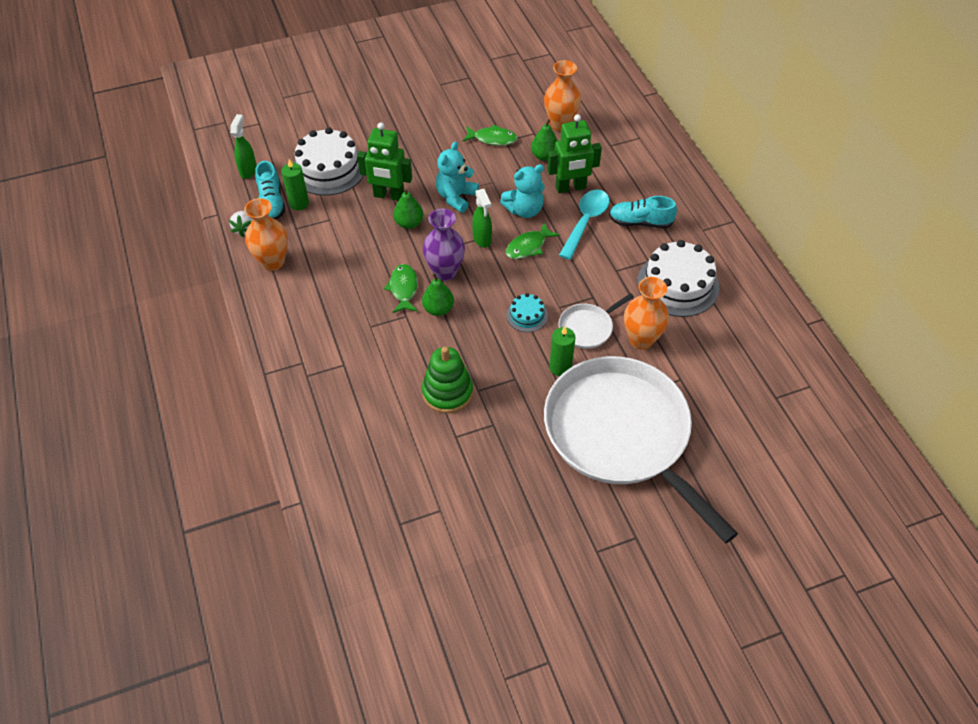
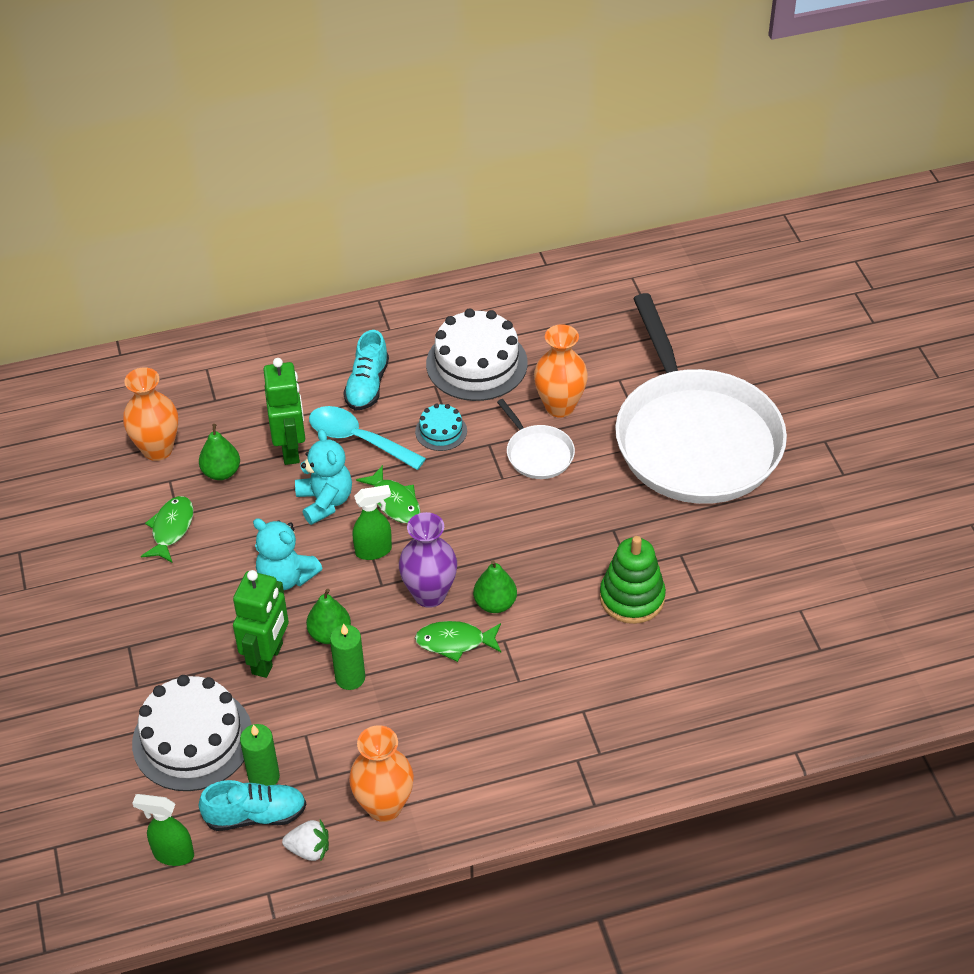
camera: 85 degrees left, 5 degrees down
turquoise cake [507,293,548,332] -> turquoise cake moved to [415,404,467,451]
white pan [544,356,738,543] -> white pan turned 75 degrees counterclockwise [615,293,787,504]
green candle [549,326,575,376] -> green candle moved to [330,624,365,690]

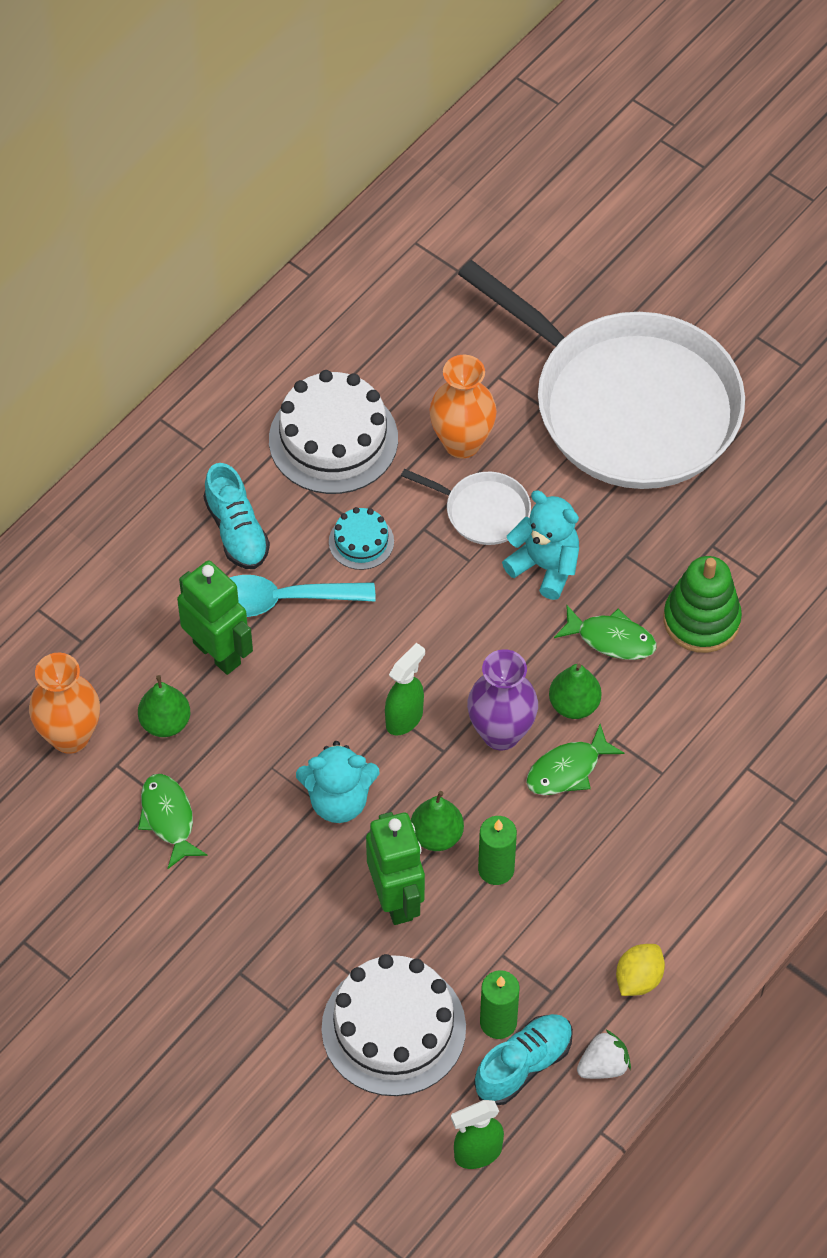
camera: 35 degrees left, 10 degrees up
turquoise teddy bear [295,429,352,525] -> turquoise teddy bear moved to [502,490,579,600]
orange vase [349,725,414,822] -> yellow lemon [616,944,665,996]
green fish [356,465,420,523] -> green fish moved to [554,605,657,660]

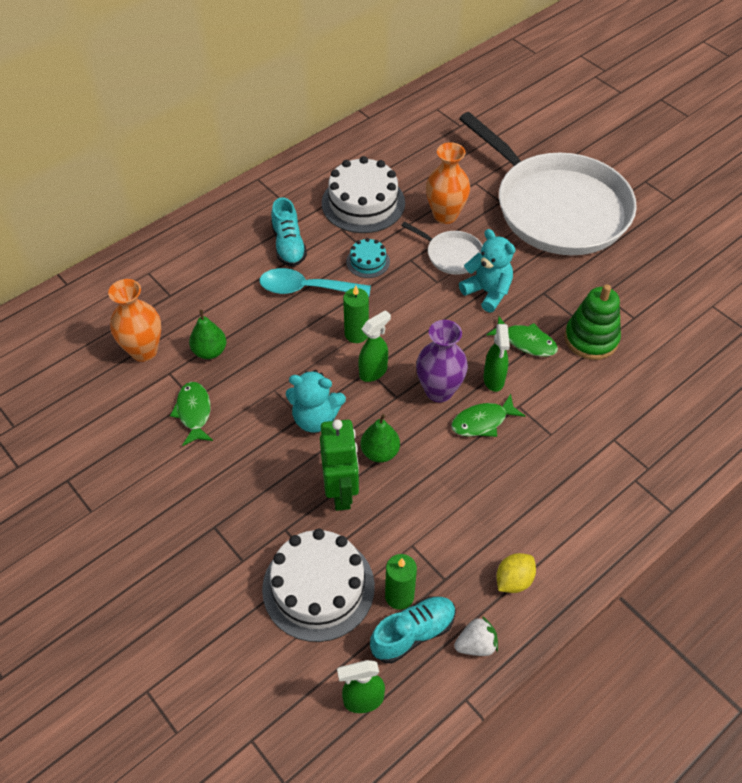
camera: 10 degrees right, 5 degrees down
green robot [177,560,253,675] -> none
green candle [478,816,517,885] -> green candle moved to [343,285,369,343]
green pear [549,664,602,719] -> green spray bottle [483,324,510,392]

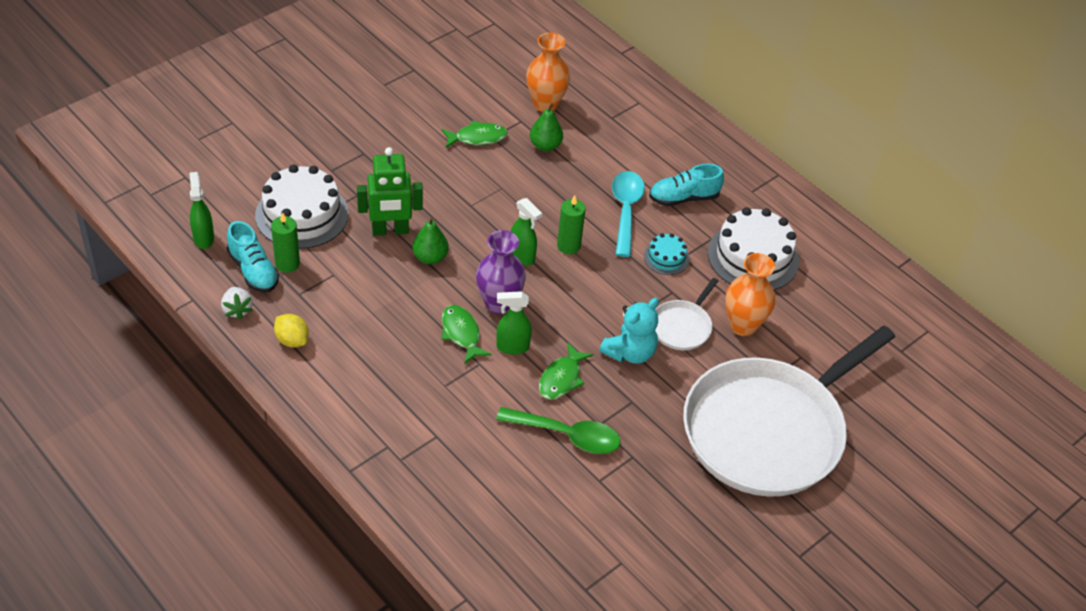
camera: 85 degrees right, 5 degrees down
turquoise teddy bear [286,370,346,432] -> none
green stacking toy [564,284,621,360] -> green spoon [496,407,620,454]

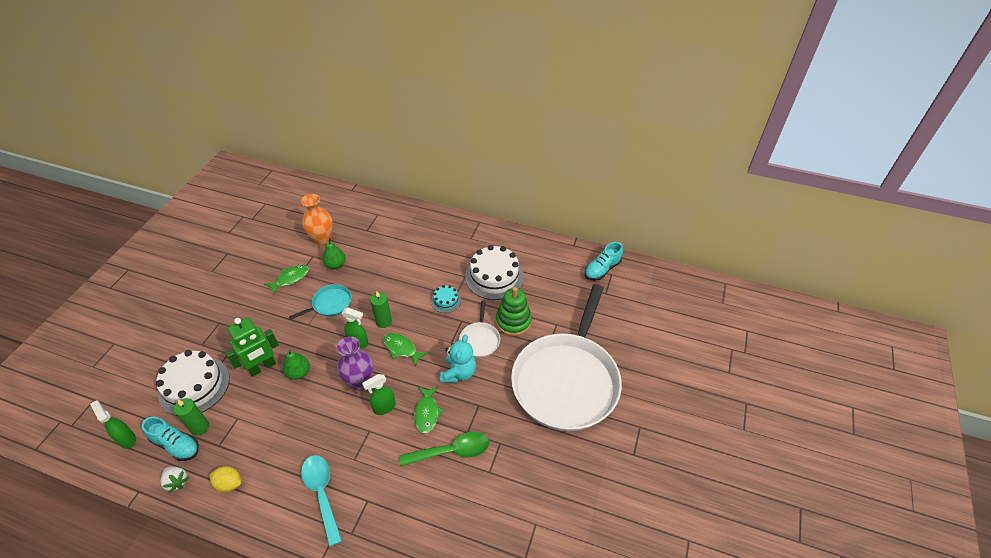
camera: 25 degrees left, 0 degrees up
green fish [441,305,492,364] -> green fish moved to [383,333,428,367]
turquoise spoon [612,171,645,257] -> turquoise spoon moved to [301,455,342,547]
turquoise shoe [649,164,724,206] -> turquoise shoe moved to [585,242,623,281]
orange vase [725,253,775,336] -> green stacking toy [496,287,532,336]
none -> turquoise pan [289,284,351,320]

